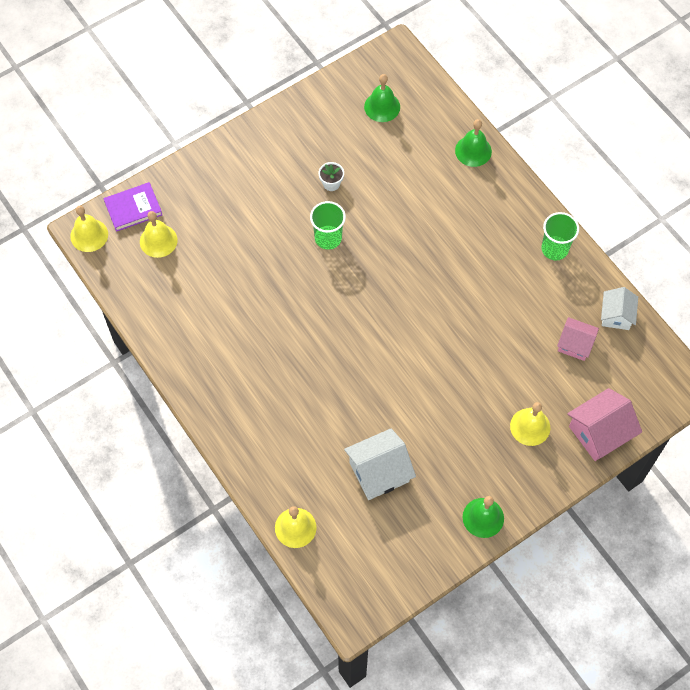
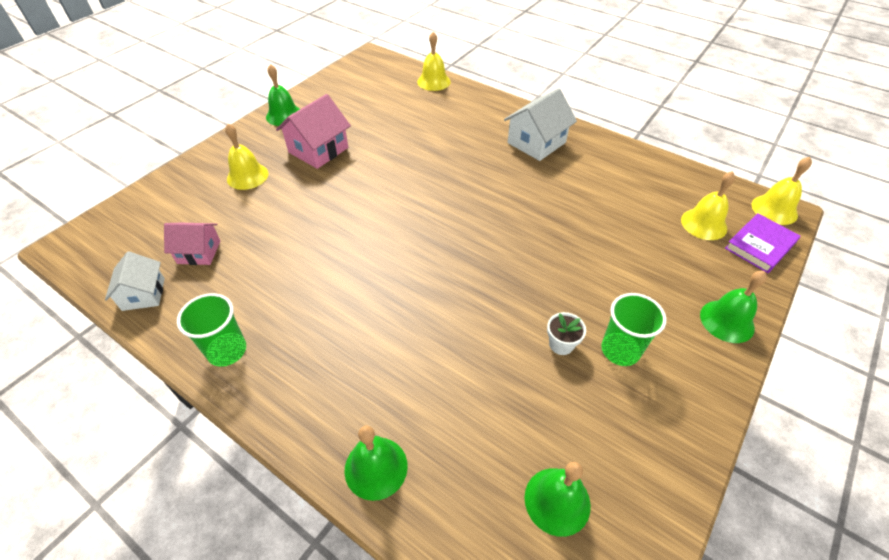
camera: 160 degrees right, 15 degrees down
green cup [310,201,346,250] -> green cup moved to [601,293,666,366]
white house [344,428,416,500] -> white house moved to [504,88,577,161]
pink house [567,388,642,461] -> pink house moved to [276,94,351,169]
none -> green bell [700,271,767,343]

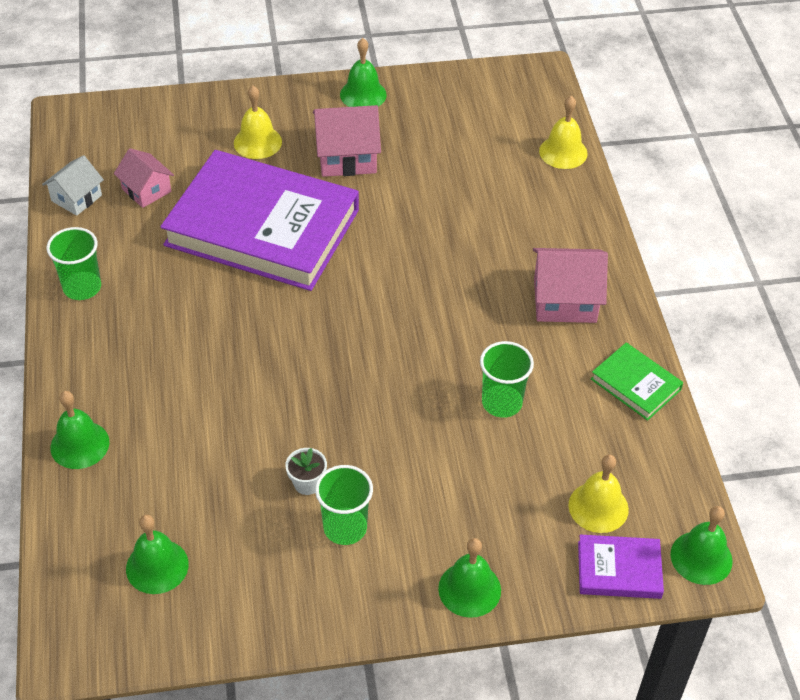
camera: 45 degrees right, 0 degrees up
white house [504,88,577,161] -> pink house [533,248,608,323]
yellow bell [752,157,812,225] -> green bell [670,506,733,585]
none -> purple book [160,150,359,291]
none -> green cup [480,341,534,418]
none -> green book [591,342,683,421]

